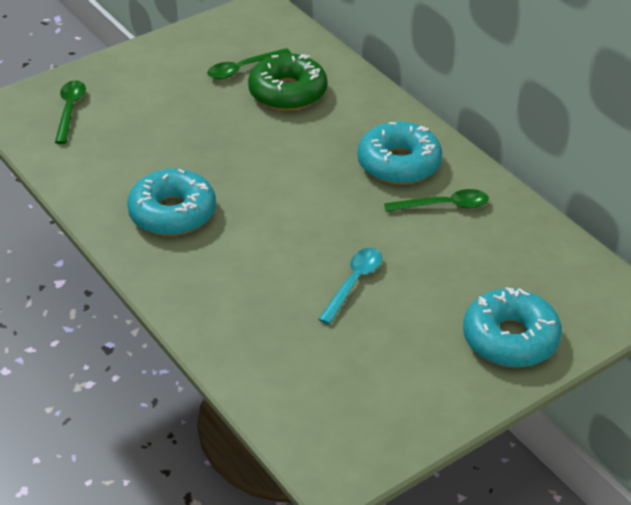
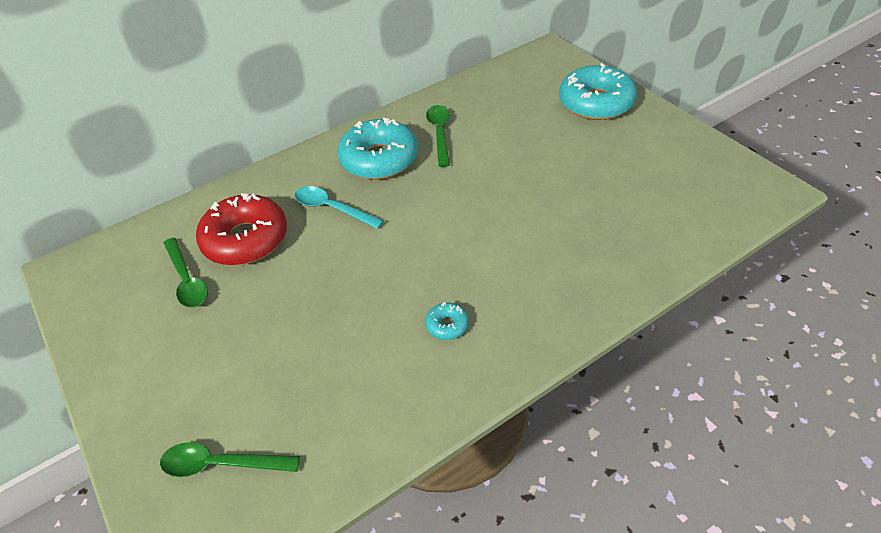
camera: 85 degrees left, 5 degrees up
turquoise donut [127,169,216,236] -> turquoise donut [425,302,469,340], size x0.43
green donut [248,53,327,111] -> red donut [196,193,287,266]
turquoise spoon [318,248,382,324] -> turquoise spoon moved to [295,186,384,229]

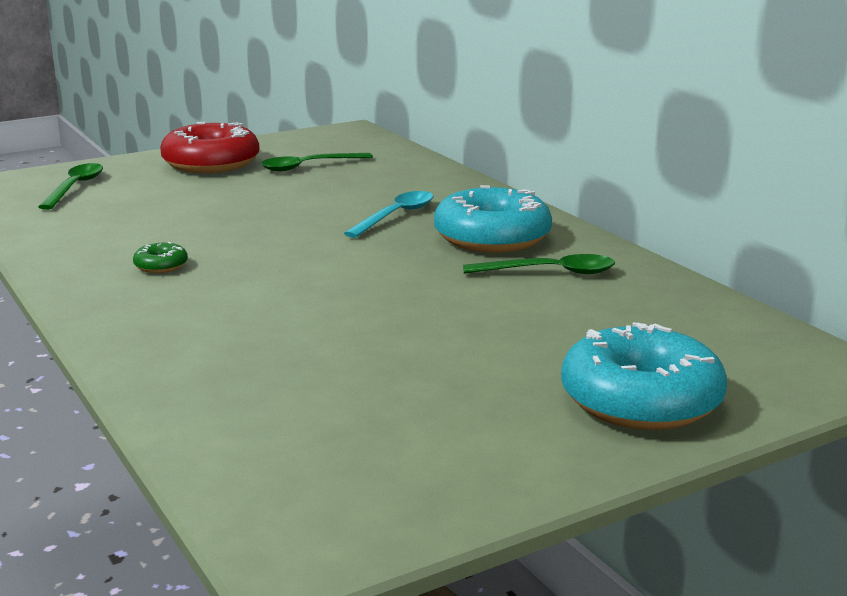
camera: 90 degrees right, 25 degrees down
red donut [196,193,287,266] -> red donut moved to [160,122,260,173]
turquoise donut [425,302,469,340] -> green donut [133,242,188,273]

